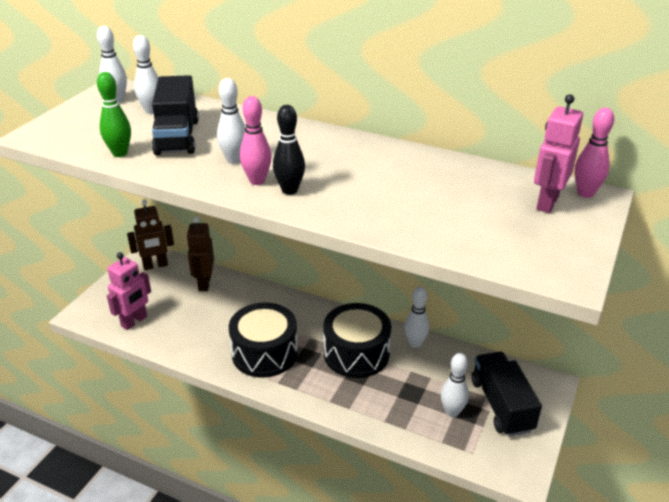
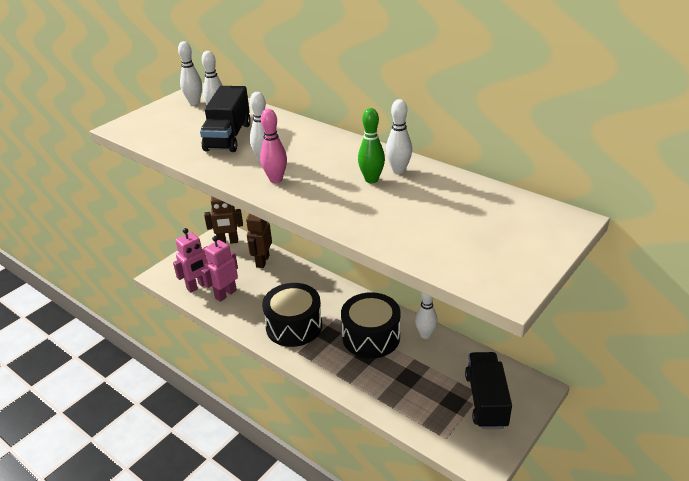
camera: 15 degrees right, 0 degrees up
green bowling pin [97,72,131,157] -> green bowling pin moved to [358,108,385,183]
black bowling pin [273,105,305,195] -> none
white bowling pin [441,353,469,417] -> white bowling pin moved to [386,99,412,174]
pink robot [534,94,583,213] -> pink robot moved to [201,236,238,302]
pink bowling pin [575,108,614,198] -> none

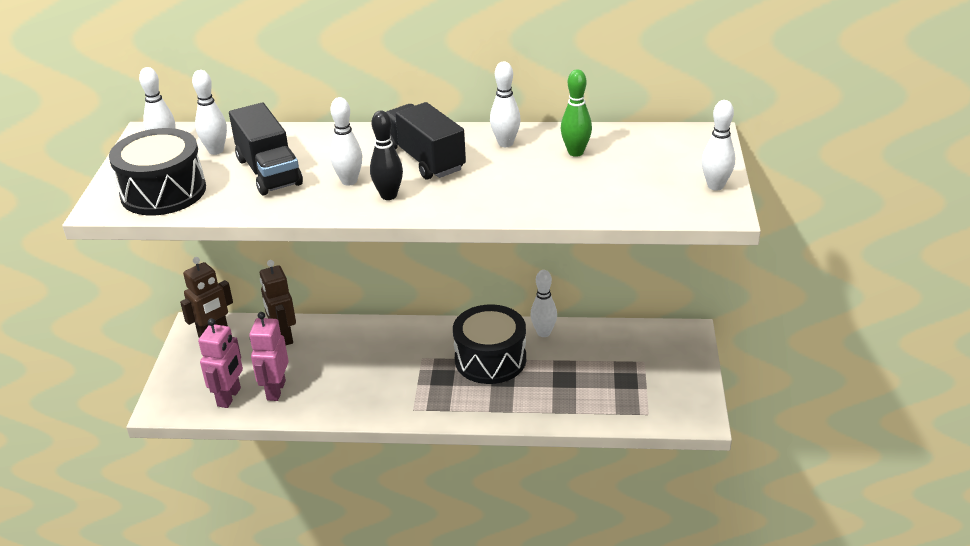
camera: 35 degrees left, 0 degrees up
pink bowling pin [260,109,287,183] -> black bowling pin [370,111,403,200]
black drum [262,283,322,347] -> black drum moved to [109,128,206,215]
green bowling pin [358,108,385,183] -> green bowling pin moved to [561,70,592,157]
black truck [465,352,512,429] -> black truck moved to [386,102,466,180]
none -> white bowling pin [702,100,735,190]

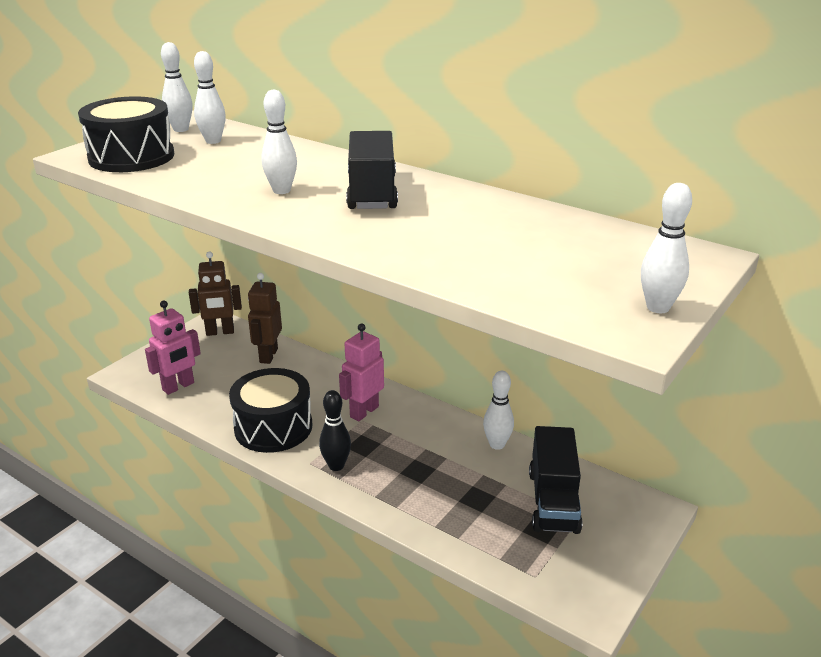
camera: 30 degrees right, 5 degrees down
black truck [229,103,303,195] -> black truck moved to [529,426,582,534]
pink robot [249,312,289,401] -> pink robot moved to [339,324,384,421]
black bowling pin [370,111,403,200] -> black bowling pin moved to [319,390,351,471]
black drum [453,304,526,384] -> black drum moved to [229,368,312,453]
white bowling pin [490,62,521,147] -> none
green bowling pin [561,70,592,157] -> none

